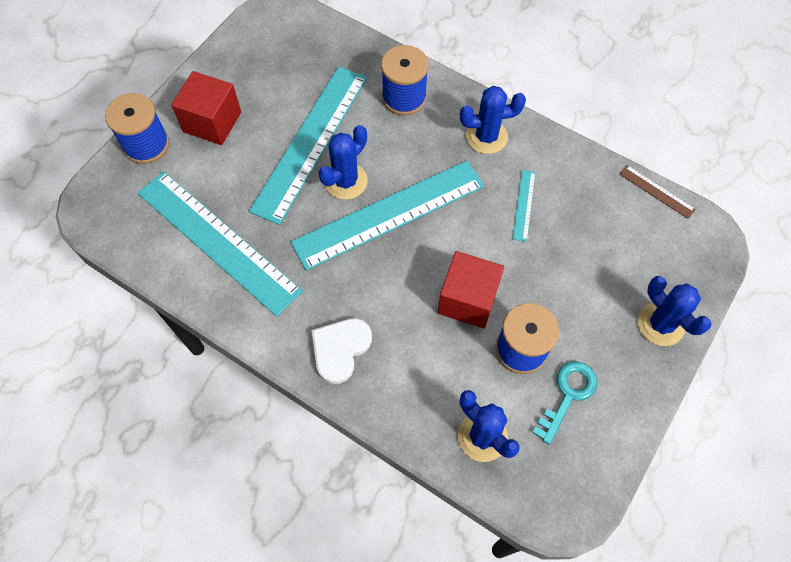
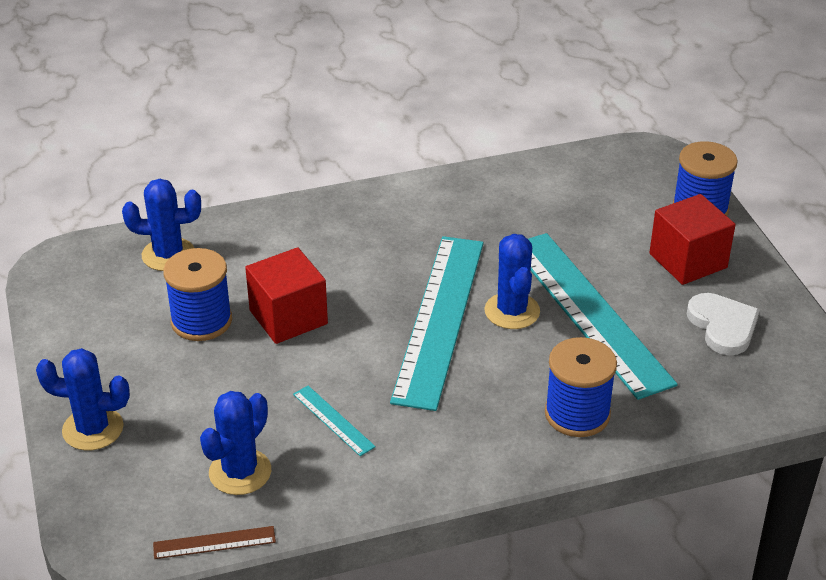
camera: 130 degrees right, 25 degrees down
turquoise ruler [138,171,303,317] -> none
white heart [311,318,372,384] -> white heart moved to [687,293,760,355]
blue cactus [460,86,526,154] -> blue cactus moved to [200,391,271,495]
turquoise key [532,362,597,445] -> none

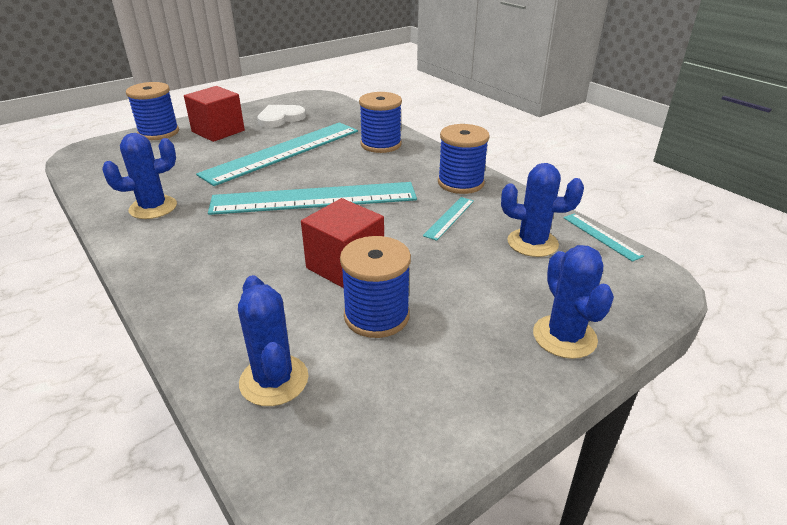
camera: 110 degrees left, 5 degrees down
brown ruler [153,526,276,559] -> turquoise ruler [563,213,644,262]
blue cactus [484,234,540,329] -> blue cactus moved to [102,133,177,219]
none -> blue spool [438,124,490,194]

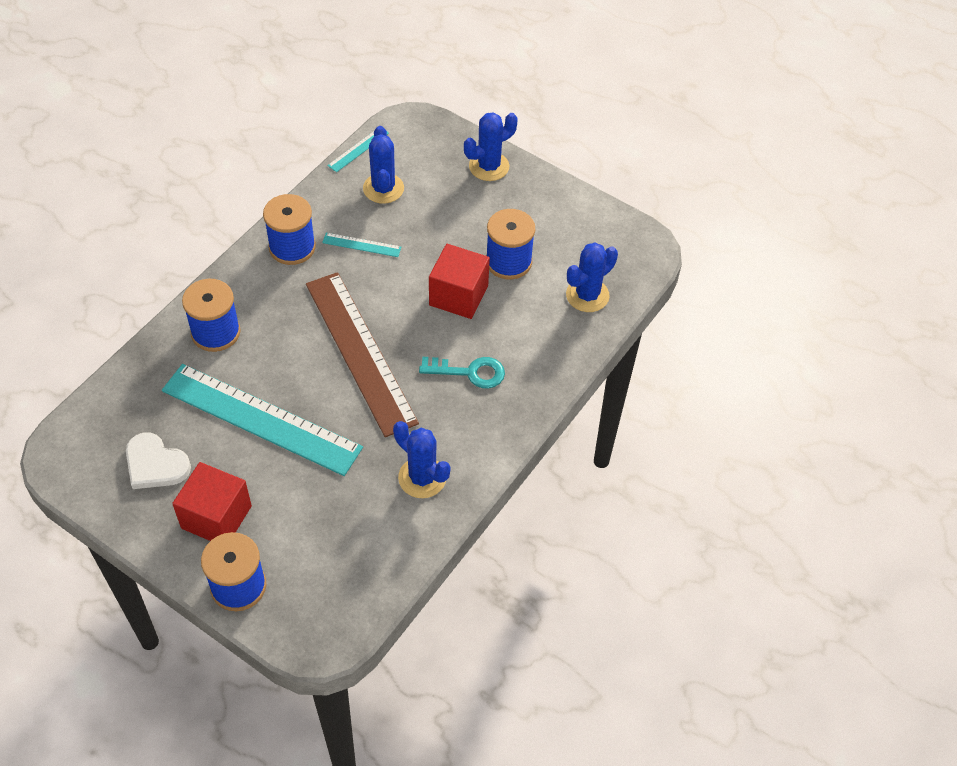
camera: 110 degrees left, 20 degrees up
turquoise ruler [208,182,417,215] -> brown ruler [306,272,419,437]
none -> turquoise key [419,357,505,389]

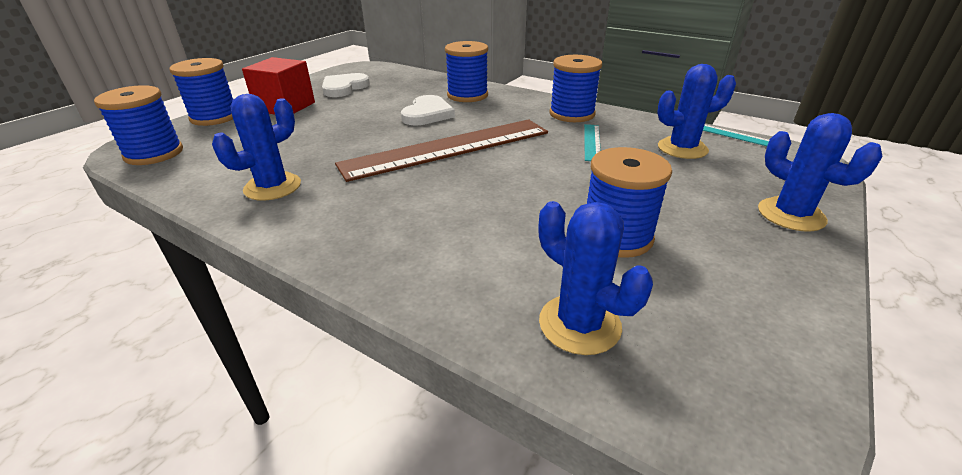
camera: 90 degrees right, 20 degrees down
turquoise ruler [162,364,363,476] -> none
turquoise key [419,357,505,389] -> none
red cube [429,244,490,319] -> none
none -> blue spool [94,85,183,165]
none -> white heart [401,95,455,125]

